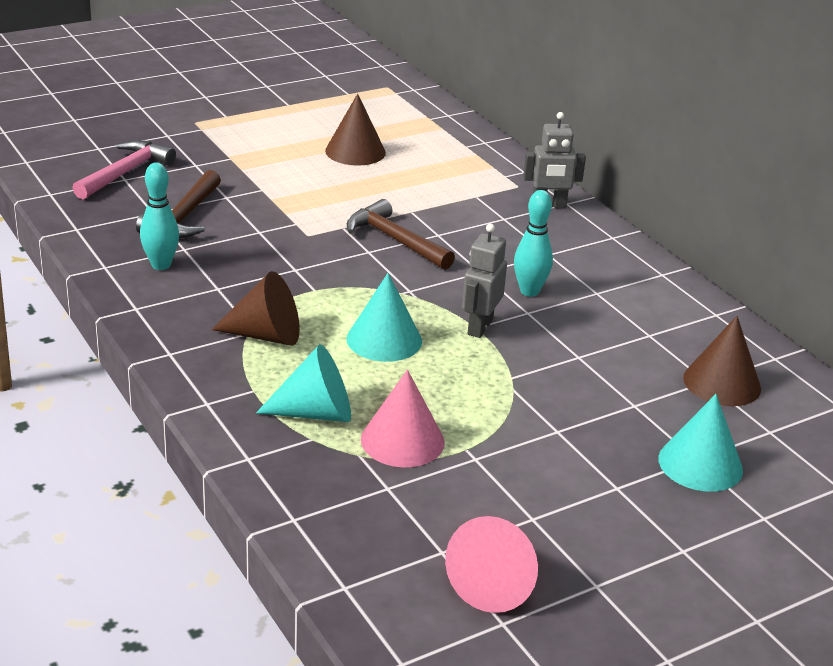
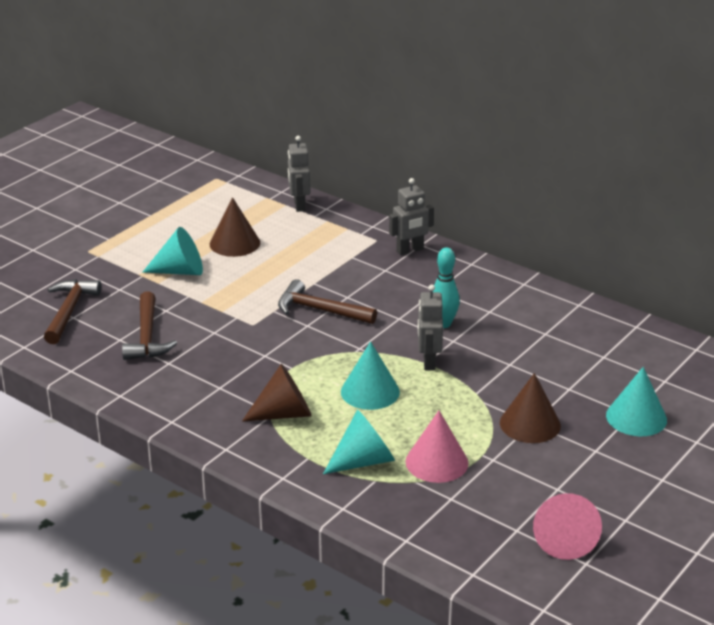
camera: 20 degrees left, 0 degrees up
pink hammer [72,140,176,199] -> brown hammer [44,279,101,344]
turquoise bowling pin [140,163,179,270] -> none
brown cone [683,316,761,406] -> brown cone moved to [500,373,561,443]
none -> turquoise cone [142,227,203,275]
none -> grey robot [288,136,310,212]

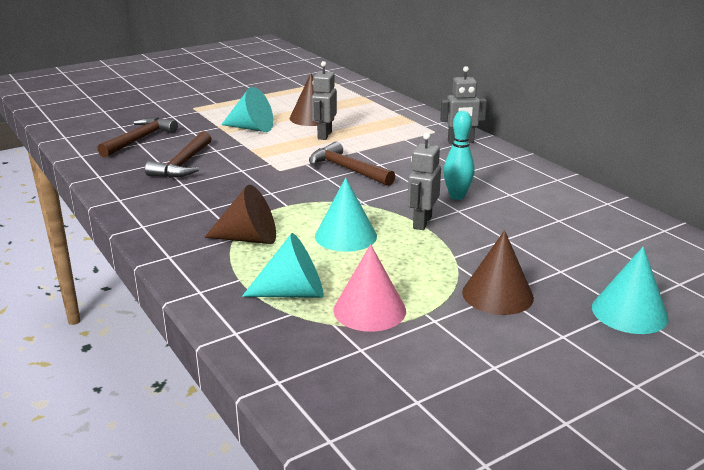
camera: 20 degrees right, 5 degrees down
grey robot [288,136,310,212] -> grey robot moved to [311,61,337,140]
pink cone [533,493,602,560] -> none

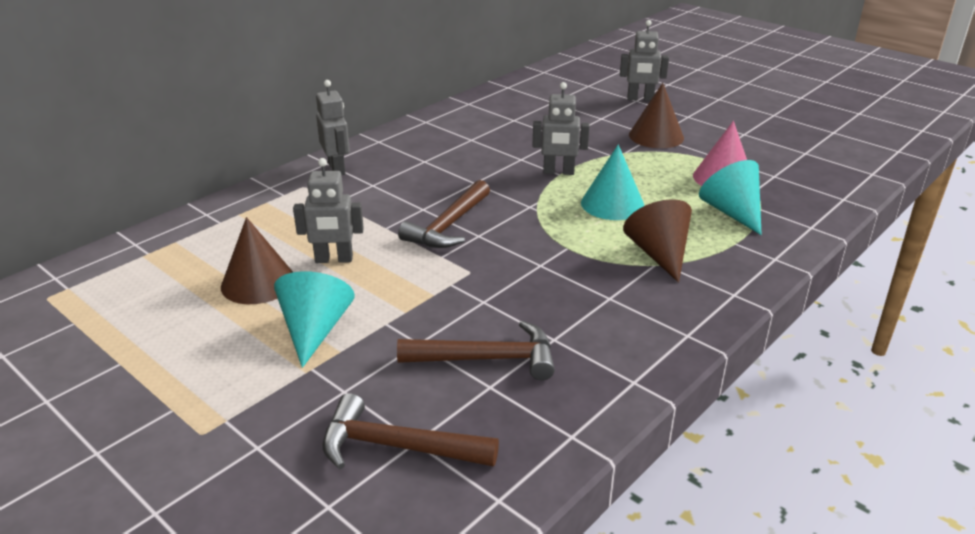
camera: 105 degrees left, 5 degrees up
turquoise bowling pin [443,111,475,200] -> none
turquoise cone [592,246,668,334] -> grey robot [620,20,669,101]

